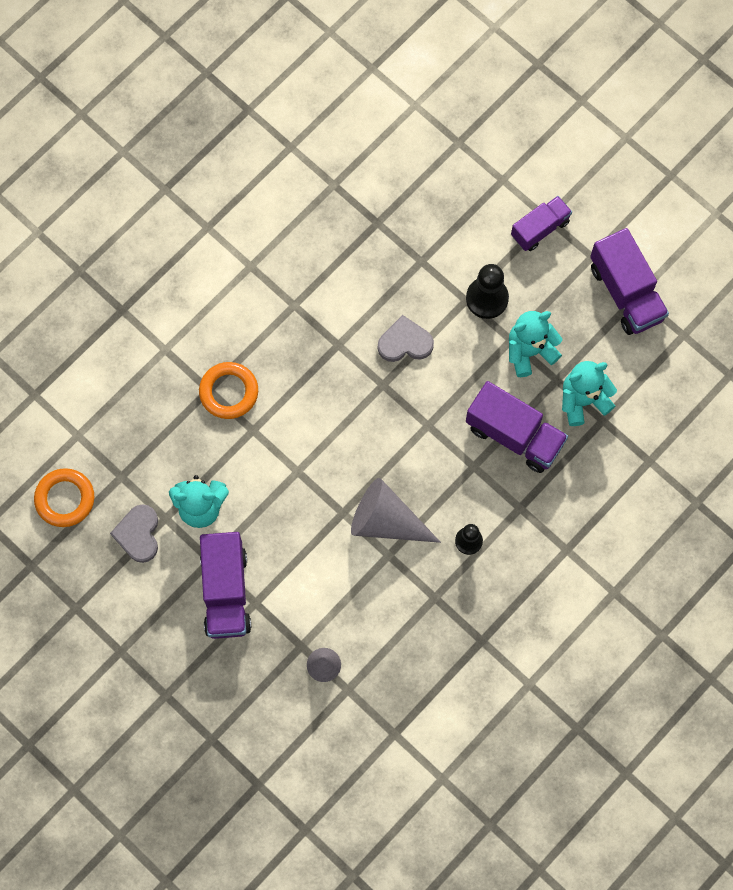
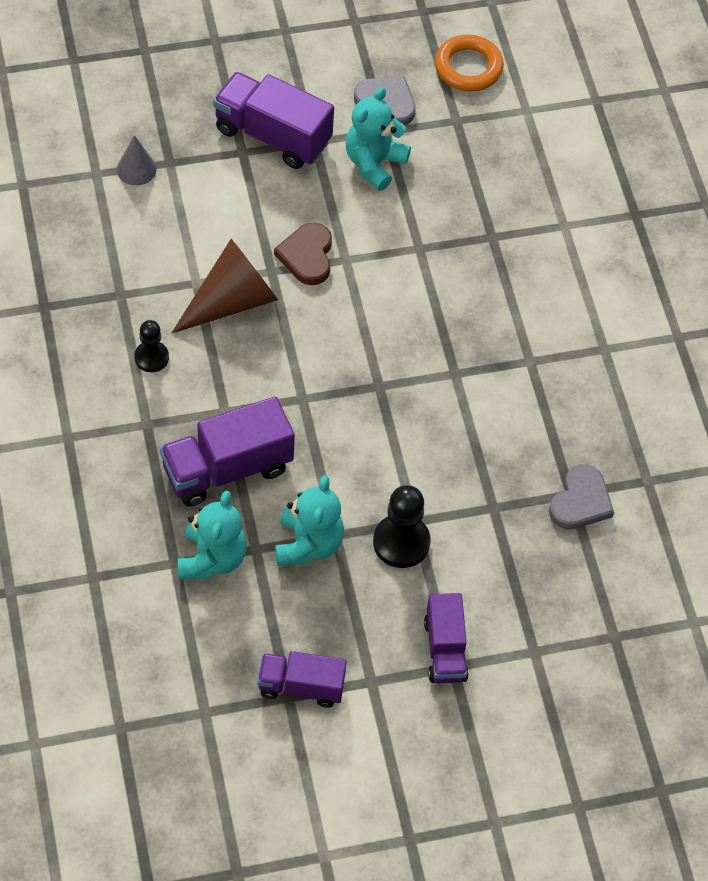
camera: 120 degrees right, 15 degrees down
orange ring [199,362,258,419] -> none
grey cone [351,478,441,543] -> brown cone [172,239,278,333]
grey heart [378,315,434,362] -> grey heart moved to [549,464,614,529]
purple truck [590,228,669,335] -> purple truck [257,651,347,708], size x0.64
none -> brown heart [274,223,332,285]

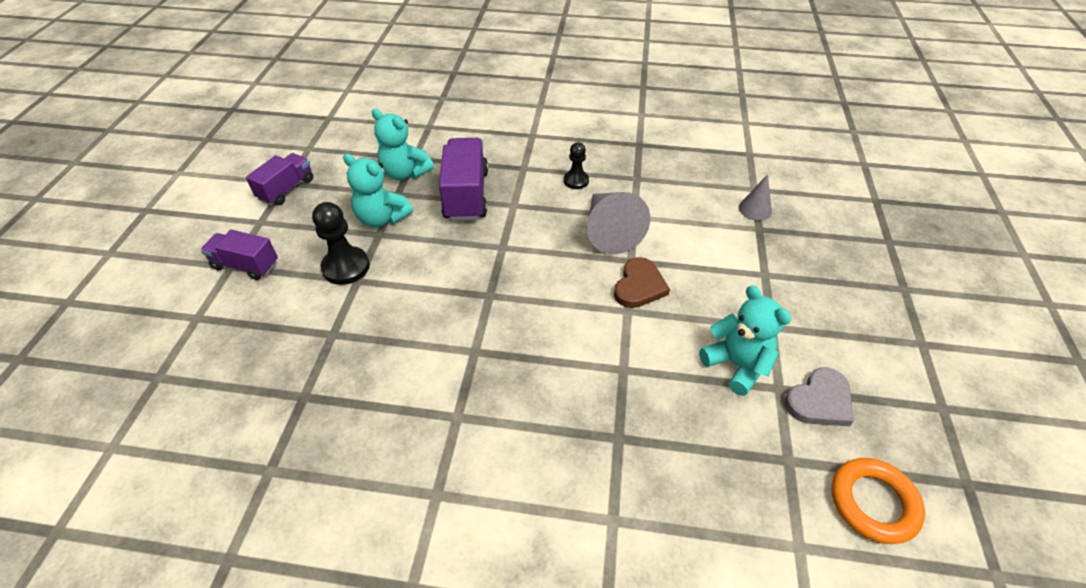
camera: 115 degrees right, 10 degrees down
brown cone [172,239,278,333] -> grey cone [587,192,650,254]
purple truck [213,72,334,169] -> none
brown heart [274,223,332,285] -> brown heart turned 90 degrees clockwise [614,257,670,308]
grey heart [549,464,614,529] -> none

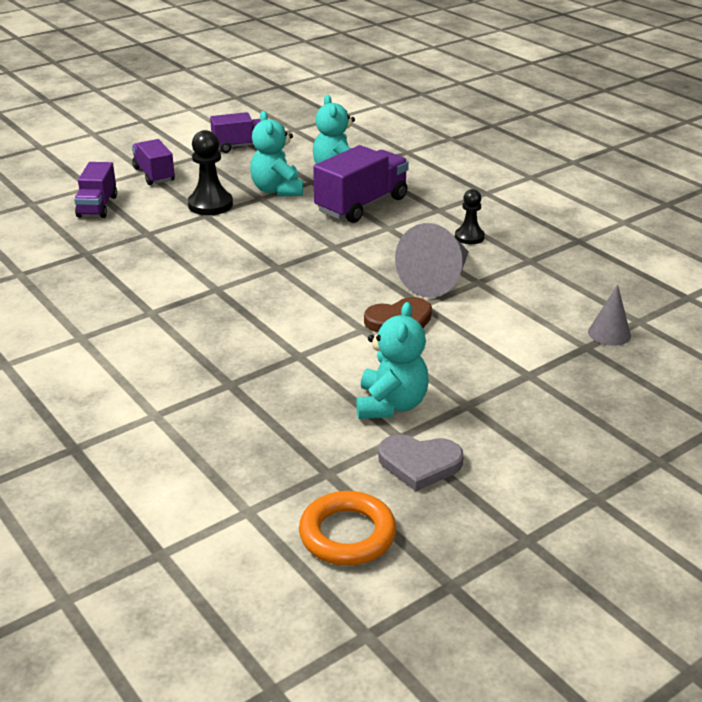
camera: 45 degrees right, 15 degrees down
none -> purple truck [74,162,117,218]

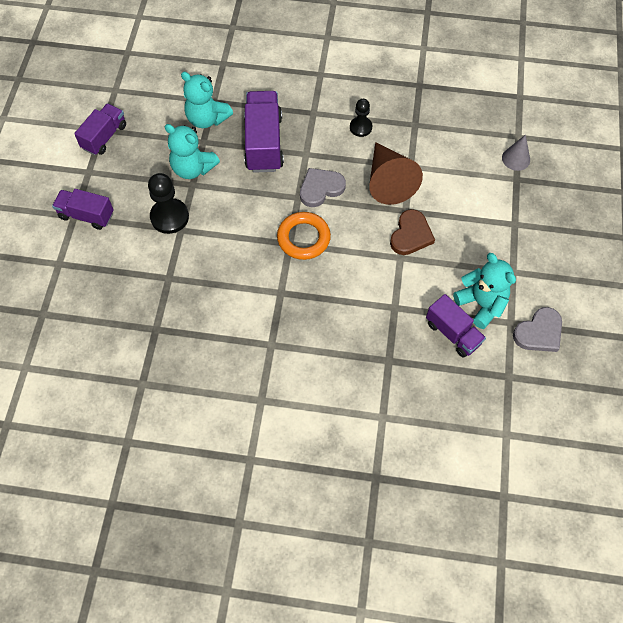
camera: 45 degrees left, 30 degrees up
purple truck [74,162,117,218] -> purple truck moved to [426,294,486,358]
orange ring [299,491,396,565] -> orange ring moved to [277,212,331,260]
grey cone [395,223,469,298] -> brown cone [369,142,423,205]
none -> grey heart [300,168,346,207]

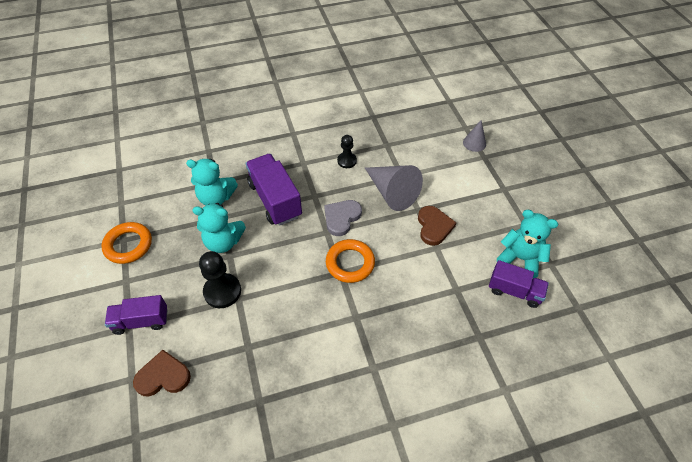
camera: 25 degrees left, 10 degrees down
purple truck [74,103,126,155] -> orange ring [102,222,152,264]
brown cone [369,142,423,205] -> grey cone [365,165,423,211]
grey heart [513,307,562,352] -> none
none -> brown heart [133,350,191,397]

